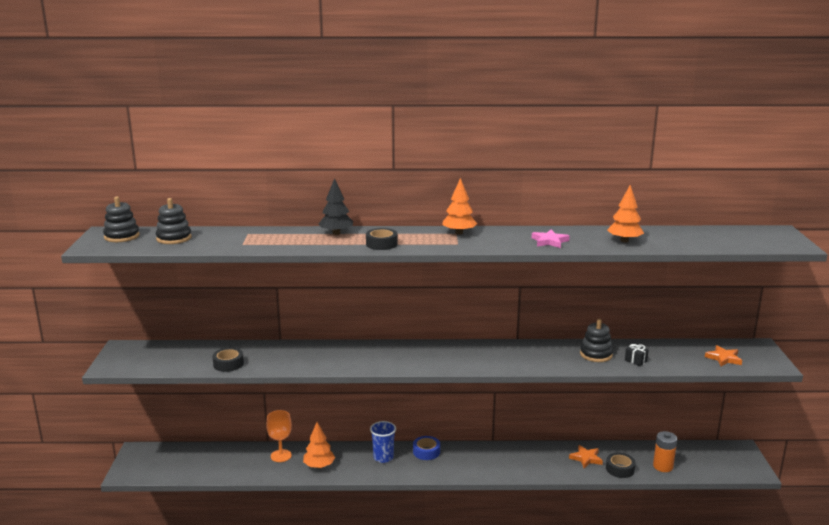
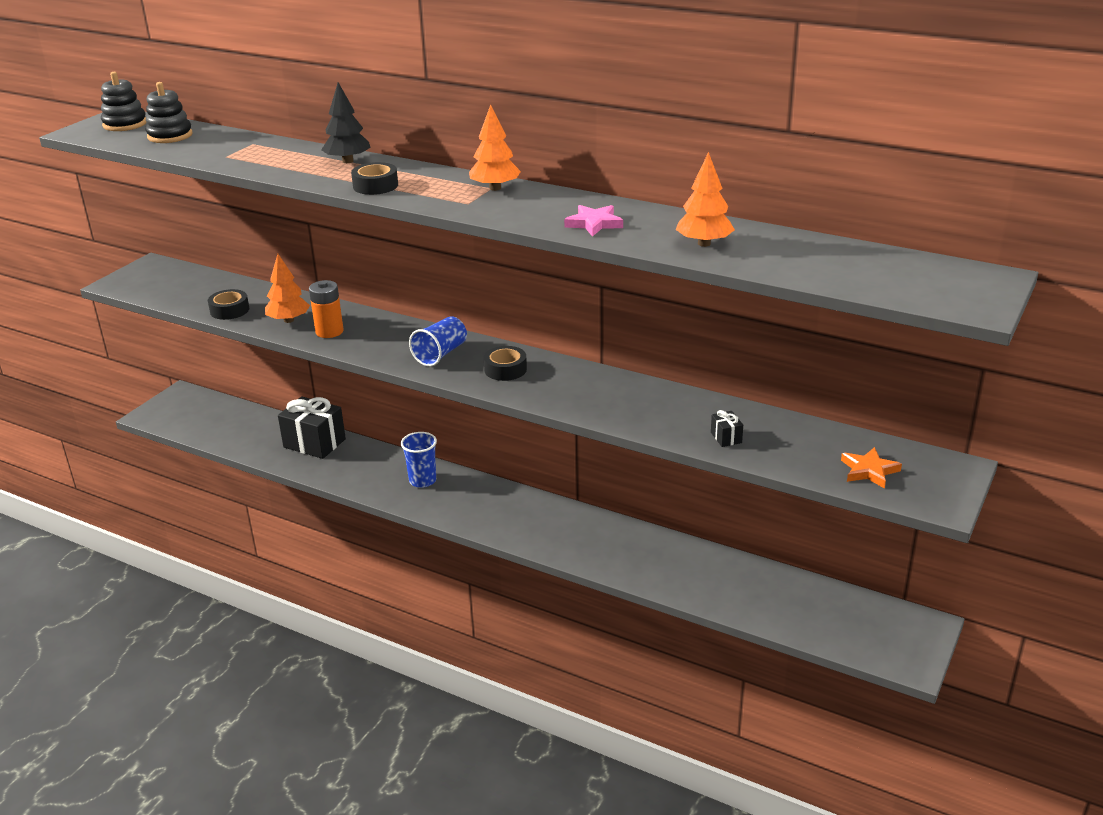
camera: 30 degrees right, 10 degrees up
orange goblet [266,410,292,462] -> black gift [278,396,346,459]
orange tree [303,422,335,468] -> orange tree moved to [265,254,310,323]
blue tape [413,436,440,460] -> none
orange star [569,445,603,468] -> none
black stacking toy [580,319,613,362] -> none
black tape [606,452,636,478] -> black tape moved to [484,346,527,381]
orange battery [653,431,677,472] -> orange battery moved to [309,280,344,338]
none -> blue cup [409,317,467,367]

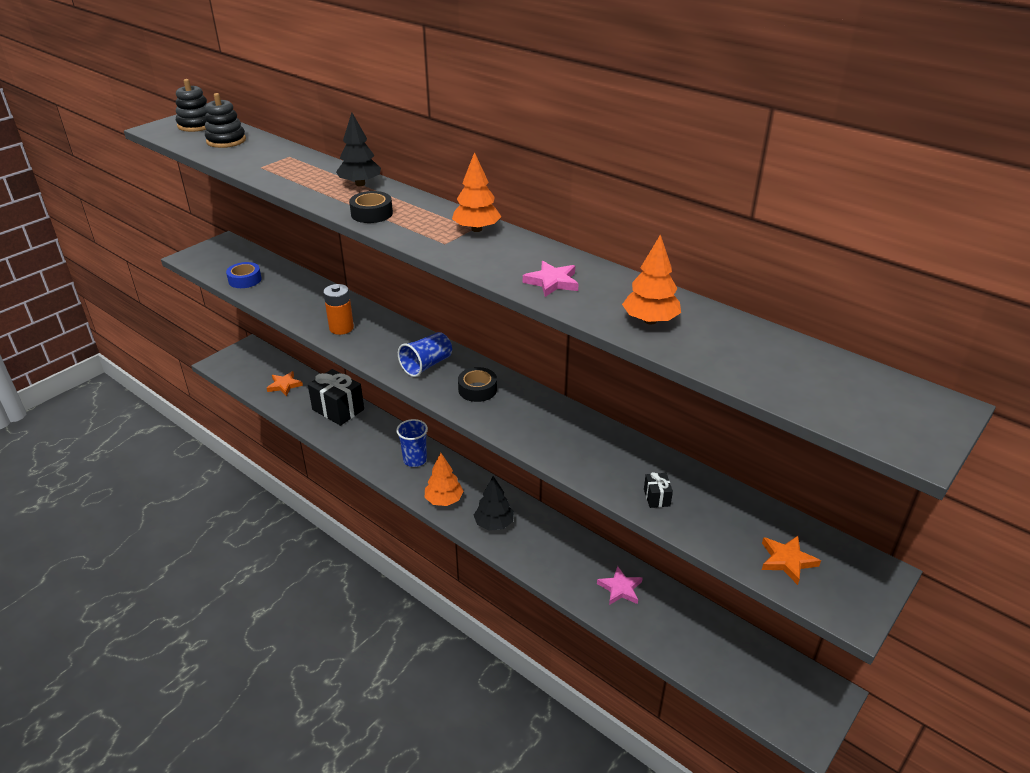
camera: 10 degrees right, 5 degrees up
black tape [208,289,249,320] -> none
orange tree [265,254,310,323] -> orange tree moved to [425,453,464,506]
none -> blue tape [226,262,262,288]
none -> orange star [267,371,303,396]
none -> black tree [474,476,514,531]
none -> pink star [597,566,643,605]

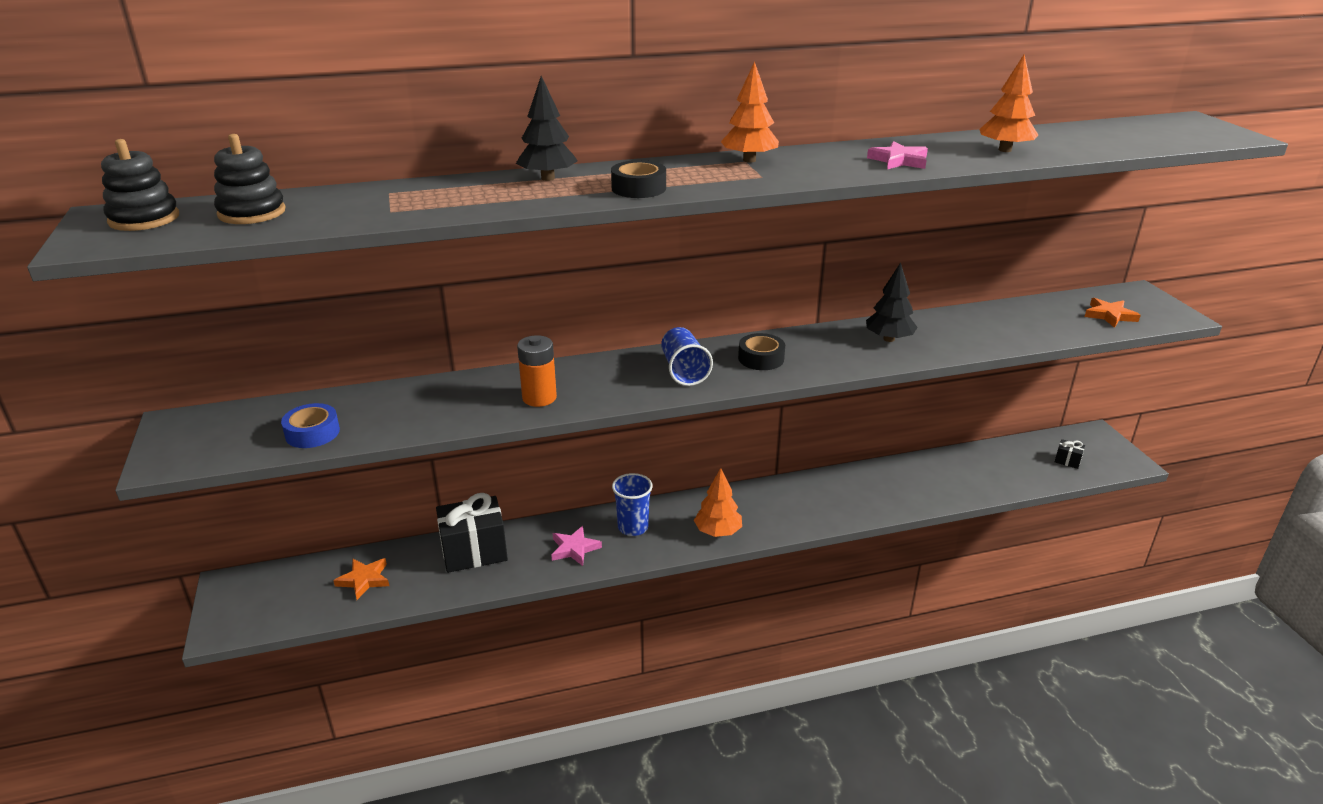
camera: 55 degrees left, 5 degrees down
black tree [474,476,514,531] -> black tree moved to [866,262,918,342]
pink star [597,566,643,605] -> pink star moved to [551,526,602,566]
black gift [644,472,673,508] -> black gift moved to [1055,439,1085,469]

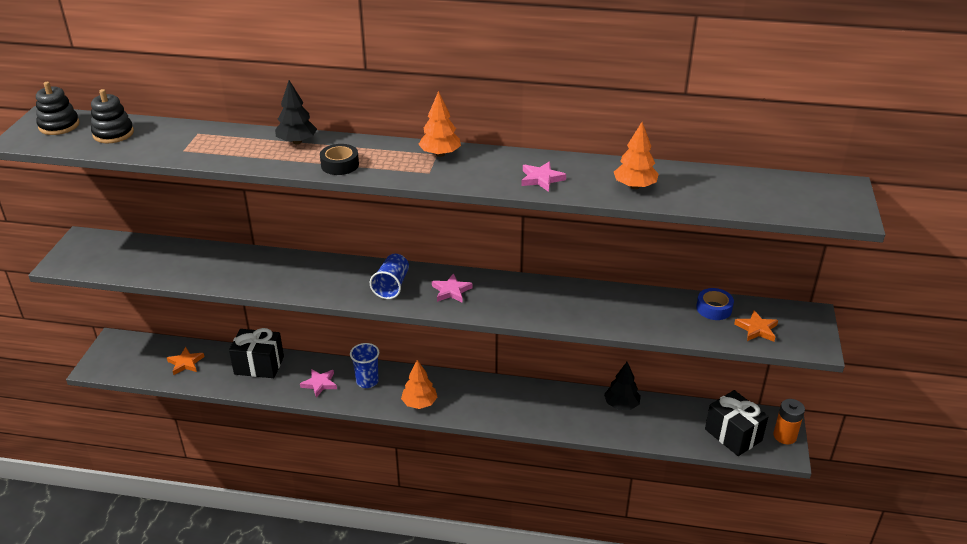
camera: 25 degrees right, 5 degrees up
blue tape [281,403,340,448] -> blue tape moved to [696,288,734,320]
orange battery [517,335,557,407] -> orange battery moved to [773,399,805,444]
black tape [738,333,785,370] -> pink star [432,273,473,303]
black tree [866,262,918,342] -> black tree moved to [604,362,641,410]
black gift [1055,439,1085,469] -> black gift [705,390,769,456], size x2.32

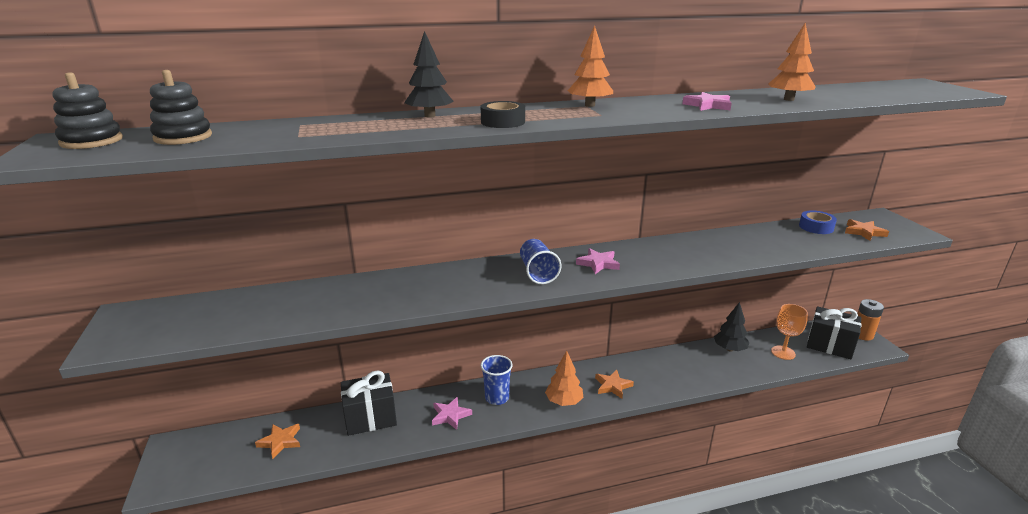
camera: 25 degrees left, 10 degrees down
none -> orange star [595,370,634,399]
none -> orange goblet [771,304,808,360]

